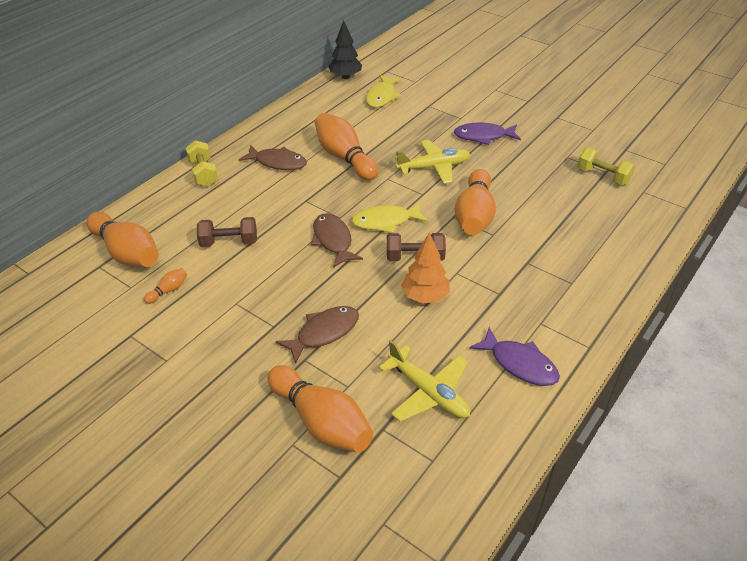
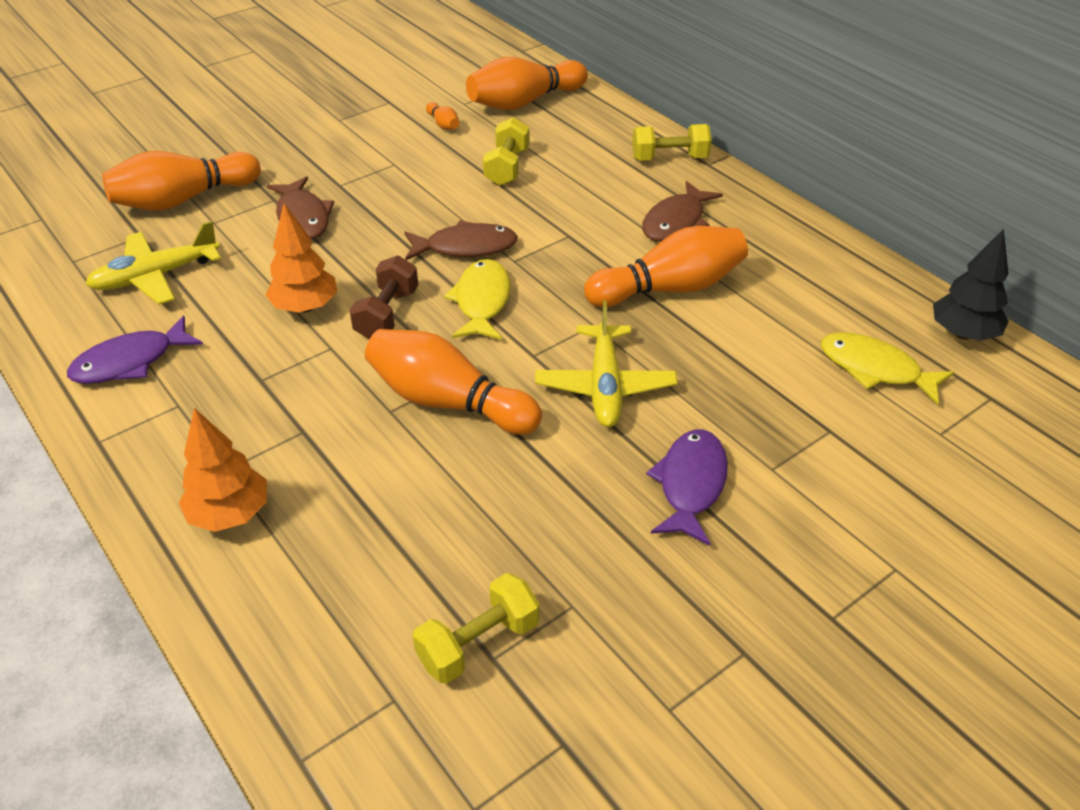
camera: 105 degrees right, 0 degrees up
brown dumbbell [197,217,257,247] -> yellow dumbbell [483,117,529,186]
none -> orange tree [179,408,267,532]

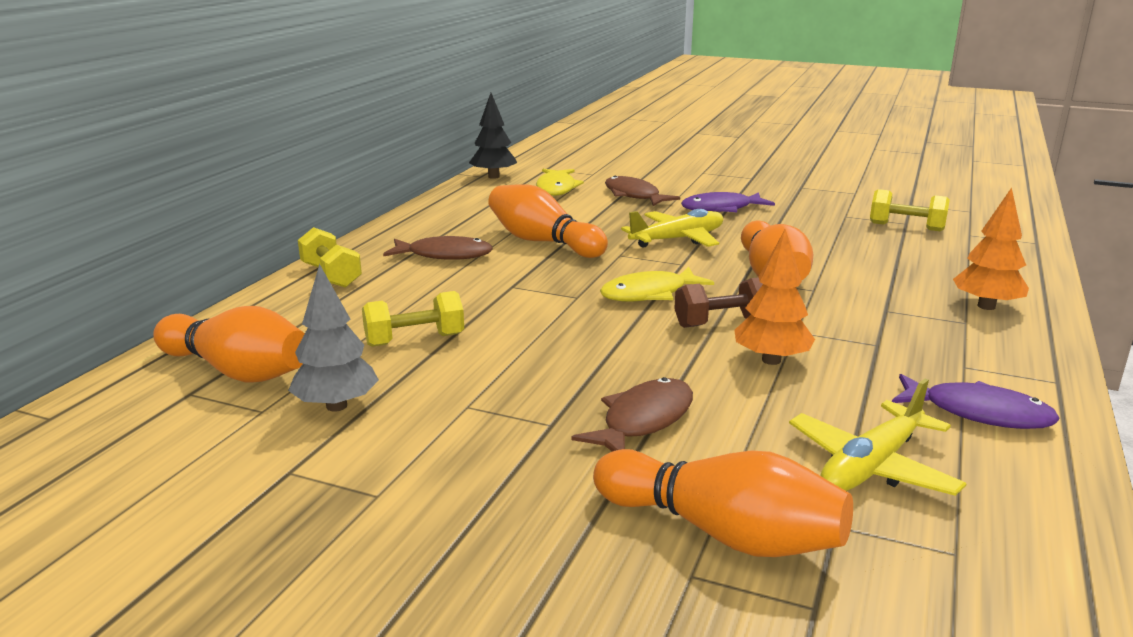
camera: 120 degrees left, 20 degrees down
yellow plane [86,221,221,305] -> yellow plane turned 105 degrees clockwise [789,379,967,496]
brown fish [404,220,518,260] -> brown fish moved to [605,176,680,206]
orange bowling pin [426,102,459,130] -> grey tree [288,264,379,412]

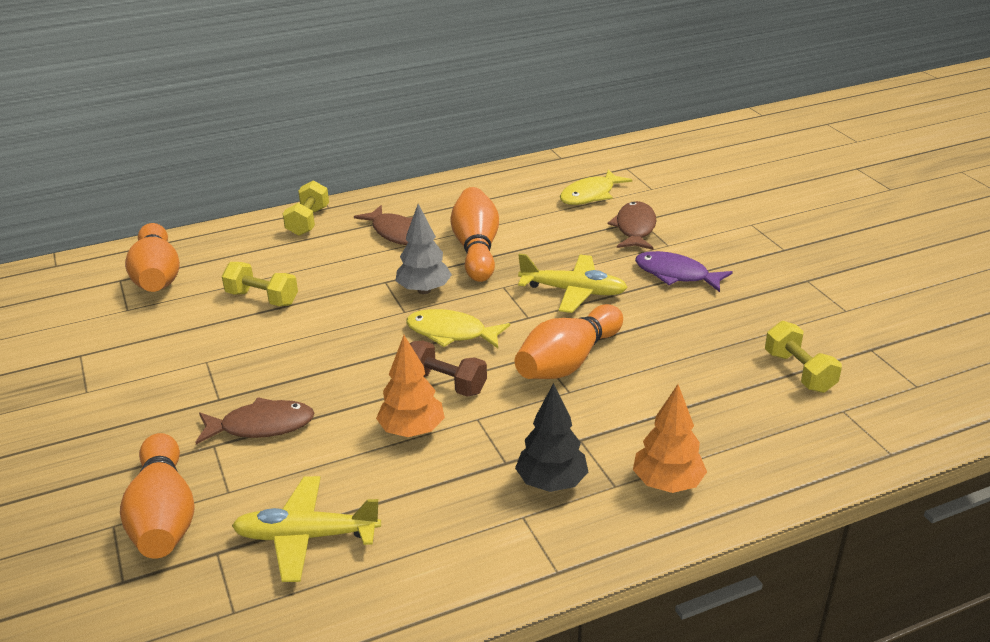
camera: 45 degrees right, 10 degrees up
grey tree [288,264,379,412] -> grey tree moved to [395,204,452,294]
black tree [469,93,517,179] -> black tree moved to [515,383,588,492]
purple fish [892,374,1060,429] -> none

